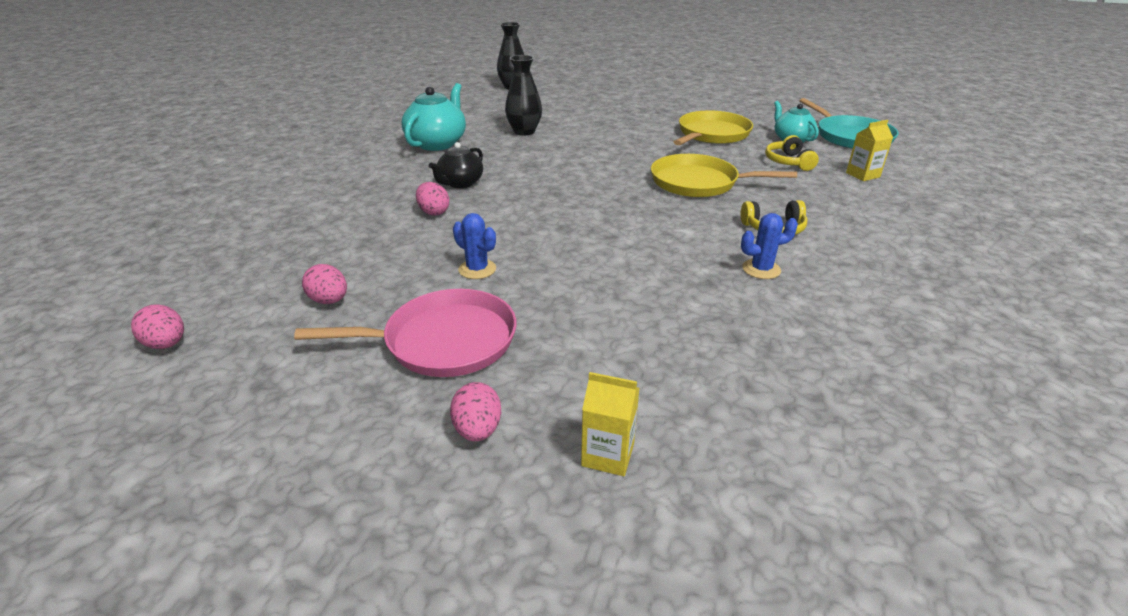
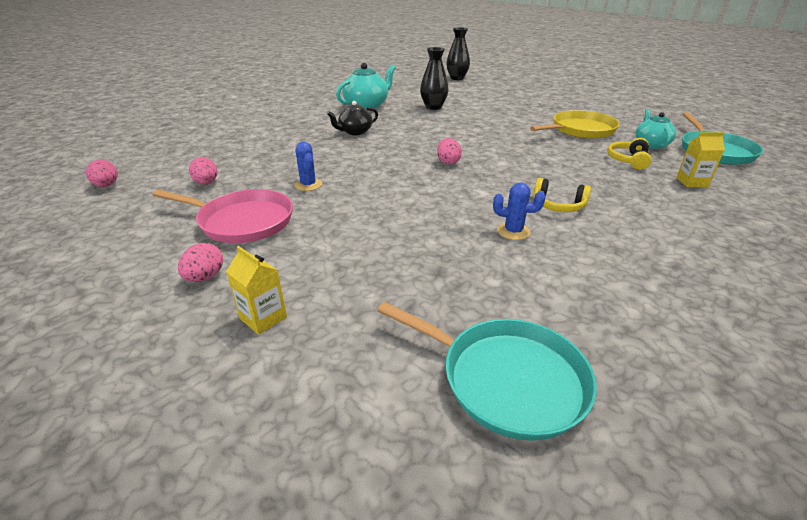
camera: 25 degrees right, 0 degrees up
pink egg [416,182,449,216] -> pink egg moved to [437,138,462,165]
yellow pan [651,154,797,197] -> none
none -> turquoise pan [377,302,597,441]

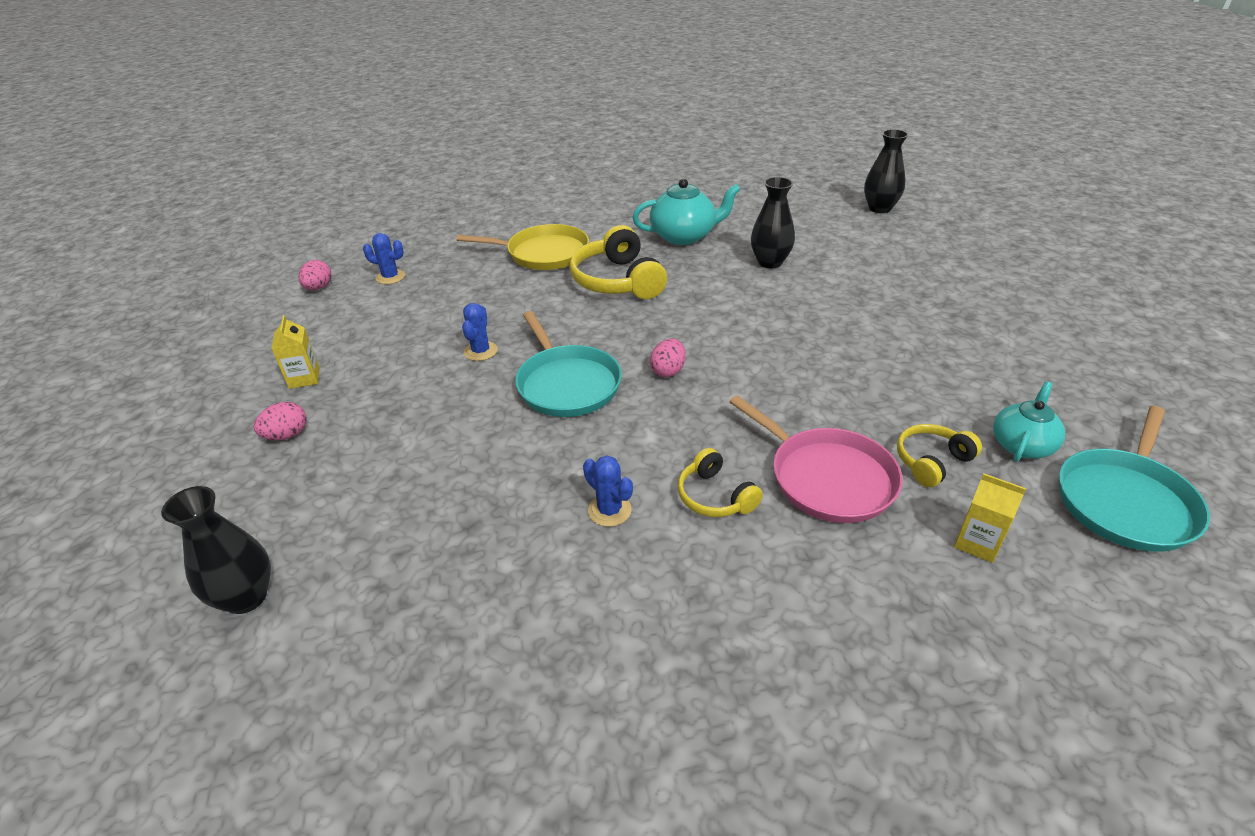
camera: 35 degrees right, 5 degrees up
pink pan [153,189,293,243] -> pink pan moved to [729,395,903,523]
pink egg [189,157,217,184] -> none
yellow carton [226,246,287,335] -> yellow carton moved to [271,315,320,389]
black teapot [327,101,378,135] -> yellow headphones [569,225,667,299]
turquoise pan [377,302,597,441] -> turquoise pan moved to [515,311,622,417]
yellow pan [530,110,620,139] -> yellow pan moved to [456,224,589,270]
none -> black vase [161,486,271,614]
none -> blue cactus [363,233,405,284]

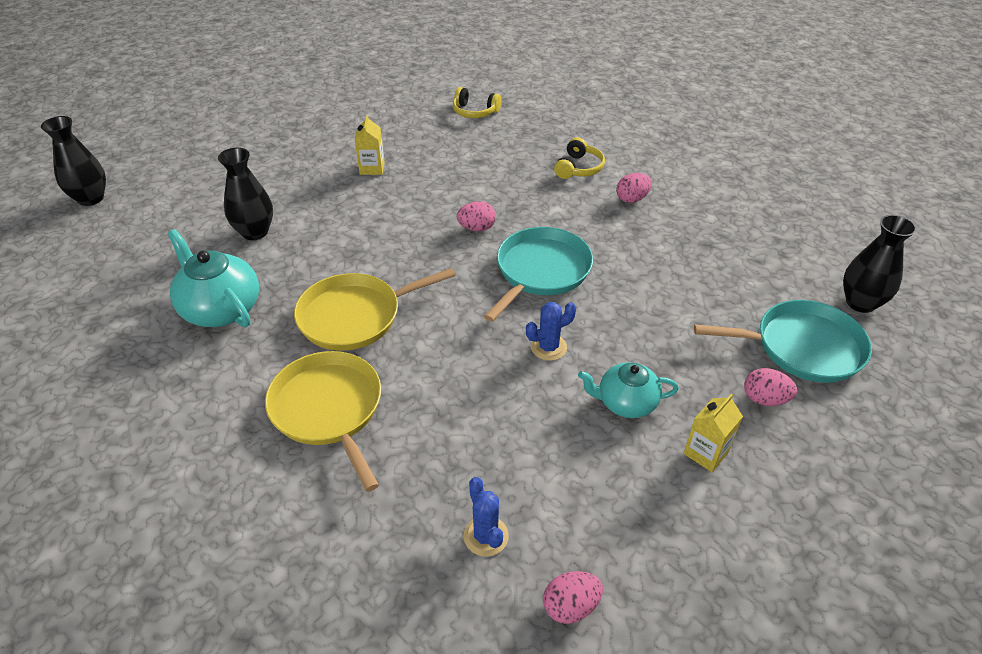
camera: 125 degrees left, 5 degrees up
yellow headphones [569,225,667,299] -> yellow pan [294,268,456,351]
blue cactus [583,456,633,527] -> pink egg [616,173,652,203]
pink pan [729,395,903,523] -> none
yellow carton [954,473,1026,563] -> yellow carton moved to [355,115,385,175]
turquoise teapot [993,381,1065,462] -> turquoise teapot moved to [578,362,679,418]
turquoise pan [1059,406,1210,552] -> turquoise pan moved to [694,300,872,383]

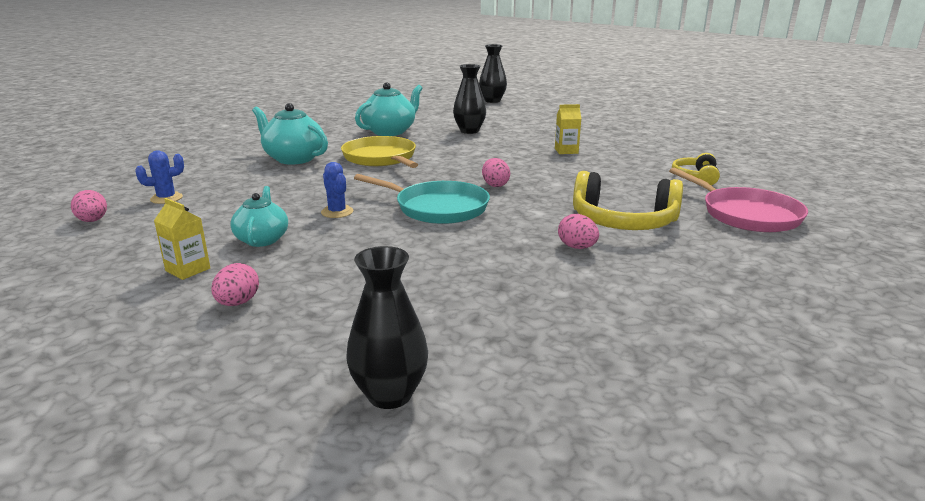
camera: 85 degrees right, 20 degrees down
yellow pan [265,351,381,492] -> turquoise teapot [252,103,328,165]
yellow headphones [554,137,605,179] -> yellow headphones [573,171,683,230], size x1.78
turquoise pan [694,300,872,383] -> none
none -> pink pan [669,168,808,232]

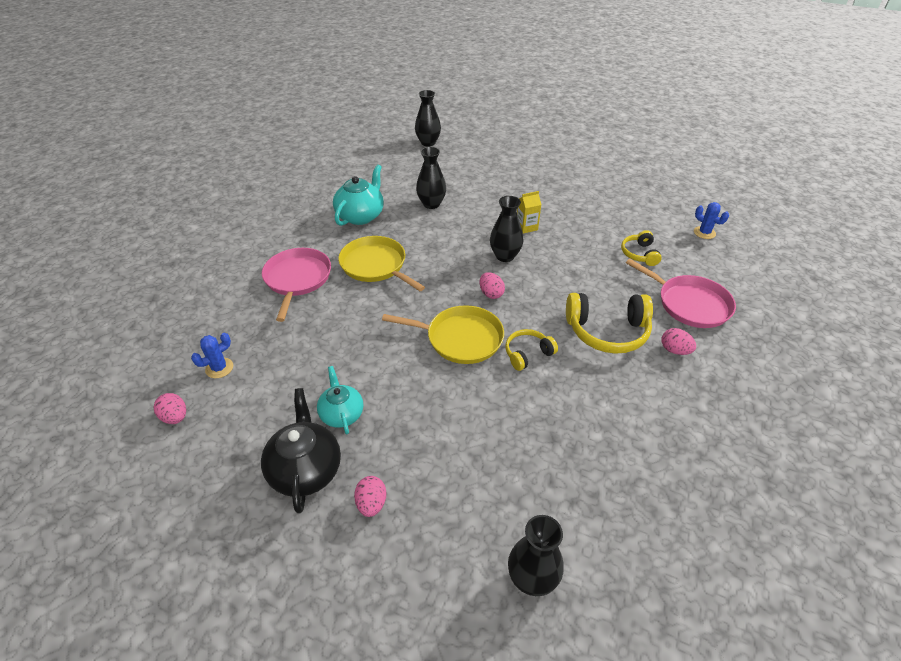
camera: 15 degrees left, 20 degrees up
yellow carton [154,198,210,280] -> black teapot [261,388,341,514]
turquoise teapot [252,103,328,165] -> pink pan [262,248,331,322]
blue cactus [321,162,353,218] -> blue cactus moved to [694,202,729,239]
turquoise pan [354,174,490,224] -> yellow pan [382,305,504,364]
pink egg [558,214,599,249] -> pink egg moved to [662,328,696,355]
none -> black vase [490,196,524,262]
none -> yellow headphones [505,329,558,371]

